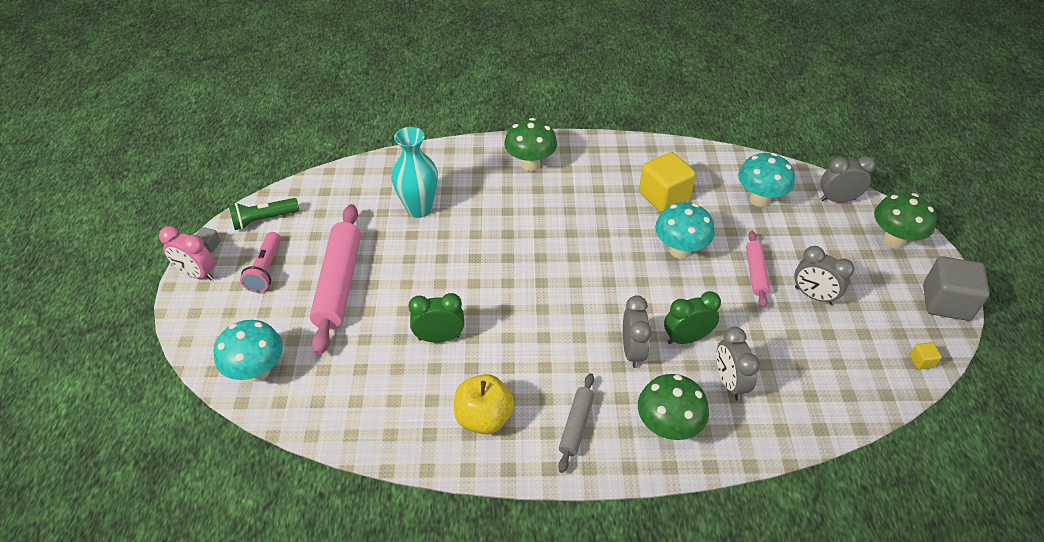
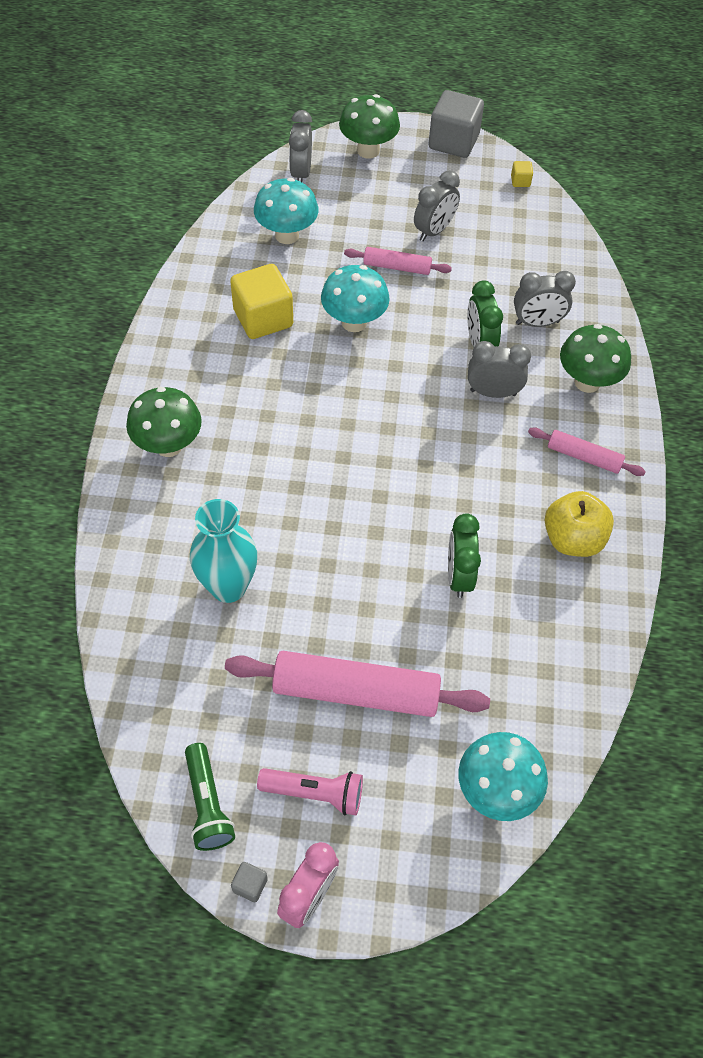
camera: 85 degrees left, 10 degrees up
grey rolling pin [558,373,594,473] -> pink rolling pin [528,427,646,476]

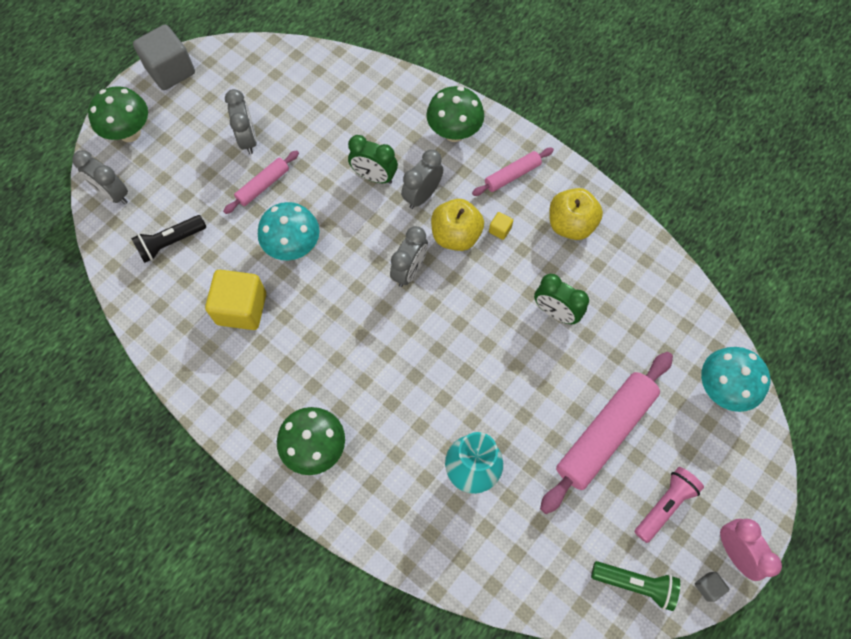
camera: 55 degrees left, 10 degrees up
turquoise mushroom [254,178,318,244] -> black flashlight [131,215,206,263]
yellow cube [511,161,533,187] -> yellow cube moved to [489,212,513,240]
grey clock [514,271,576,327] -> grey clock moved to [390,226,428,287]
none -> yellow apple [431,199,484,251]

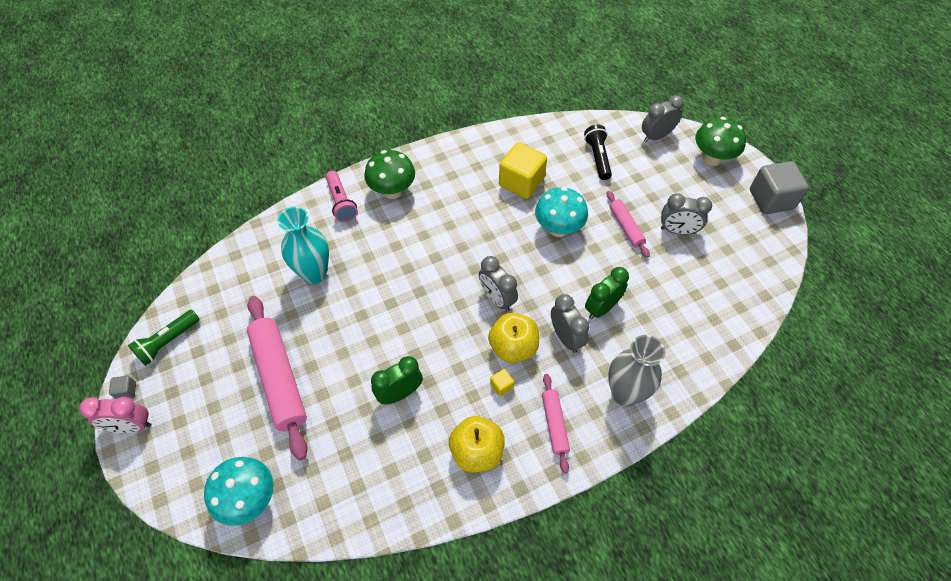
camera: 115 degrees right, 10 degrees down
green mushroom [426,86,484,142] -> grey vase [608,335,665,407]
pink flashlight [635,467,704,543] -> pink flashlight moved to [326,171,358,222]

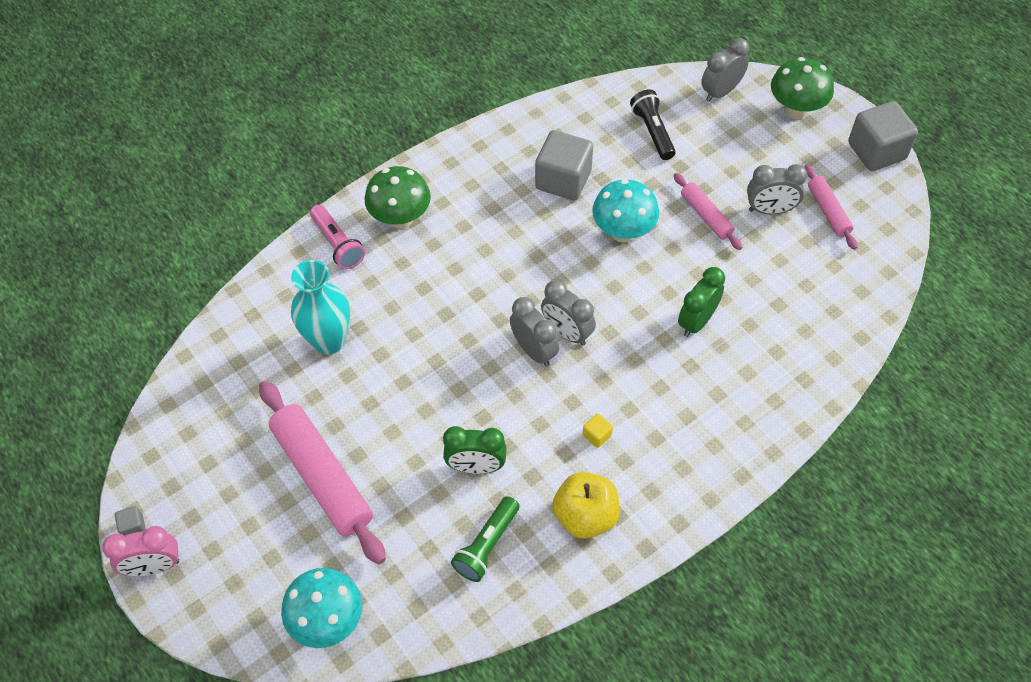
camera: 10 degrees left, 0 degrees up
green flashlight [128,310,200,366] -> green flashlight moved to [451,496,519,582]
green clock [371,356,423,404] -> green clock turned 135 degrees counterclockwise [443,426,507,474]
yellow apple [488,313,539,363] -> none
yellow cube [499,142,547,199] -> grey cube [535,130,593,200]
pink rolling pin [542,374,570,473] -> pink rolling pin moved to [804,164,857,250]
grey clock [551,294,590,353] -> grey clock moved to [510,297,559,367]
grey vase [608,335,665,407] -> none

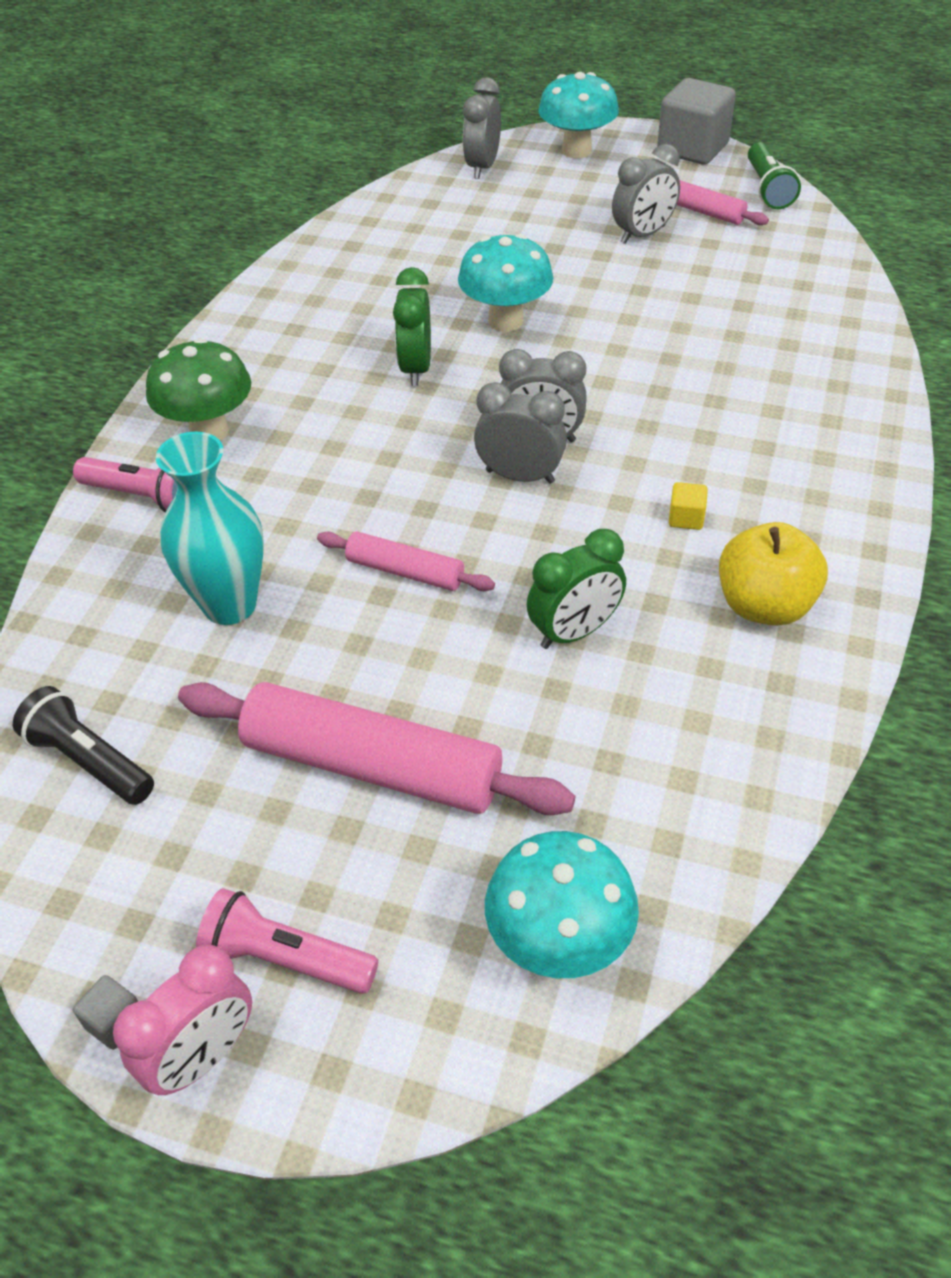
camera: 35 degrees left, 10 degrees down
green flashlight [451,496,519,582] -> green flashlight moved to [748,142,801,209]
grey cube [535,130,593,200] -> none
black flashlight [630,89,676,160] -> black flashlight moved to [13,686,154,805]
pink rolling pin [674,173,743,250] -> pink rolling pin moved to [317,531,495,591]
green clock [678,267,725,337] -> green clock moved to [393,267,431,386]
green mushroom [771,57,834,119] -> turquoise mushroom [538,72,619,158]
none -> pink flashlight [196,888,378,994]

